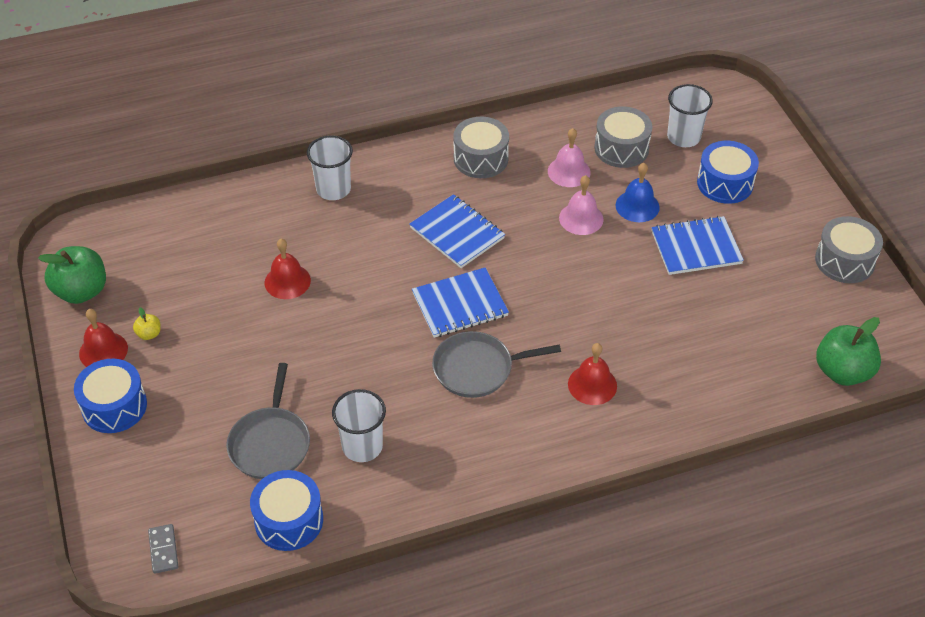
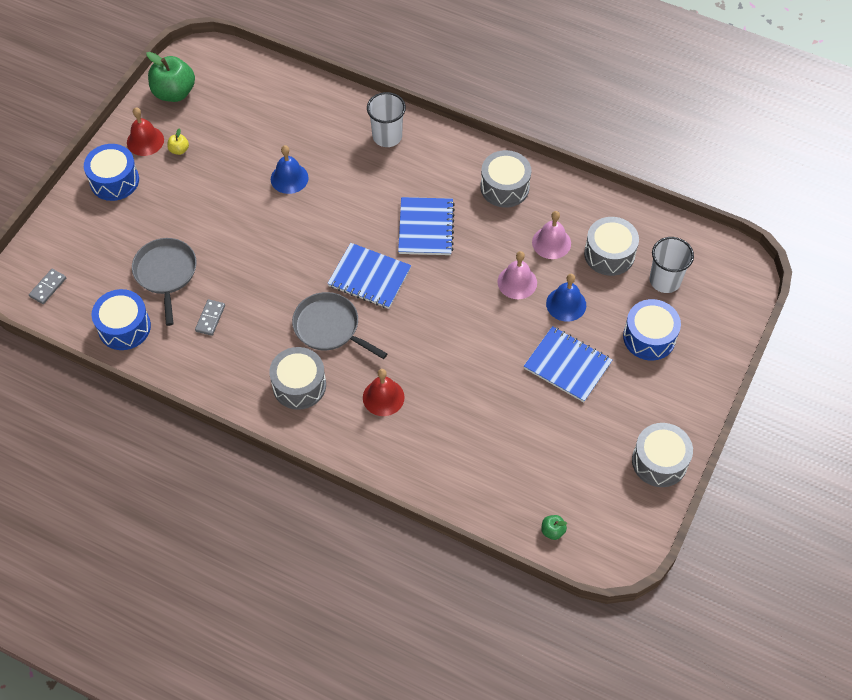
camera: 45 degrees right, 10 degrees up
grey pan [226,363,310,479] -> grey pan turned 120 degrees clockwise [132,238,196,326]
red bell [265,239,311,299] -> blue bell [271,145,309,194]
white cup [332,389,386,462] -> grey domino [195,299,225,336]
green apple [816,317,881,386] -> green apple [541,515,567,540], size x0.45
none -> grey drum [269,347,326,410]

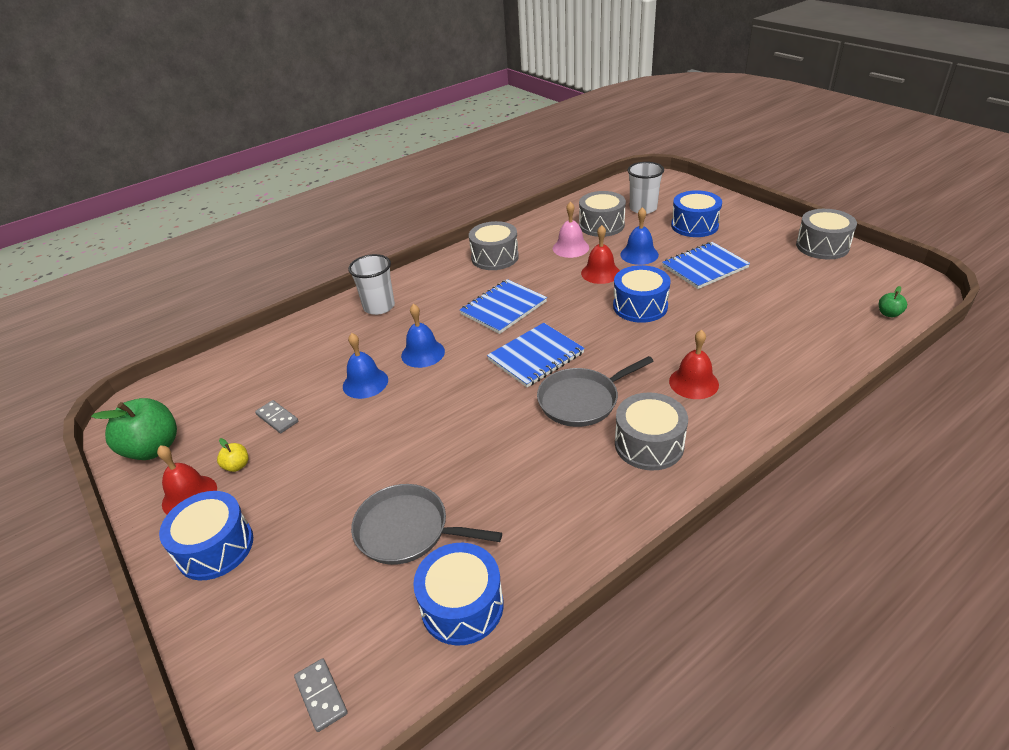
camera: 60 degrees left, 20 degrees down
grey domino [195,299,225,336] -> grey domino moved to [255,400,298,433]
blue notebook [398,197,455,255] -> blue notebook turned 75 degrees counterclockwise [460,279,547,334]
pink bell [497,251,537,299] -> red bell [581,225,620,284]
none -> blue bell [401,304,445,368]
none -> blue drum [613,265,671,323]

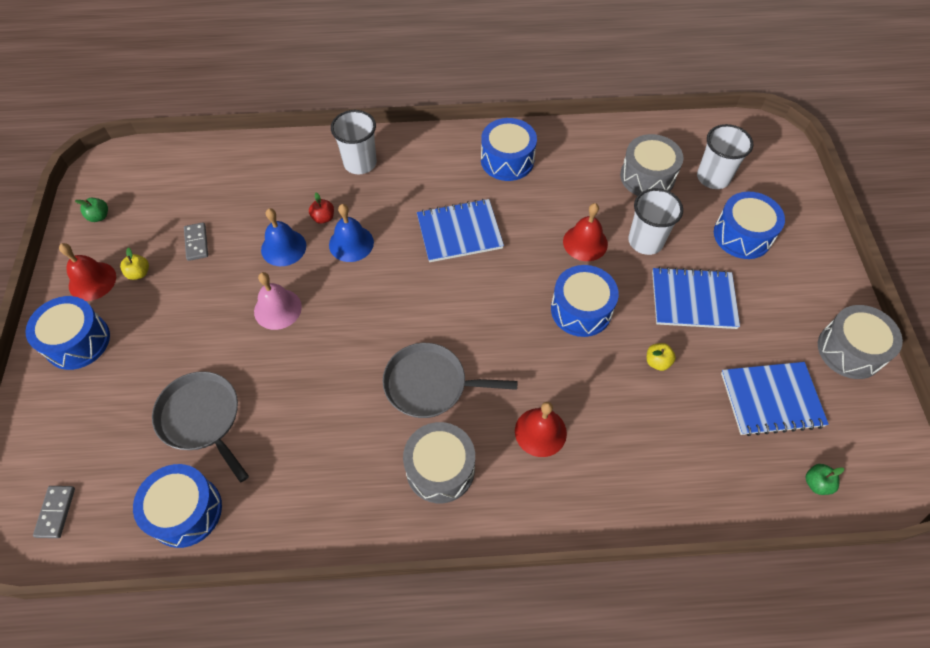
camera: 30 degrees right, 20 degrees up
green apple [91,398,177,460] -> green apple [75,198,108,222], size x0.45
grey drum [469,221,519,270] -> blue drum [481,118,537,181]
blue notebook [487,323,585,387] -> blue notebook moved to [721,362,829,436]
pink bell [553,202,589,258] -> pink bell moved to [254,272,302,330]
blue bell [620,207,659,265] -> white cup [628,188,683,255]
none -> red apple [309,193,334,224]
none -> yellow apple [647,343,676,371]

